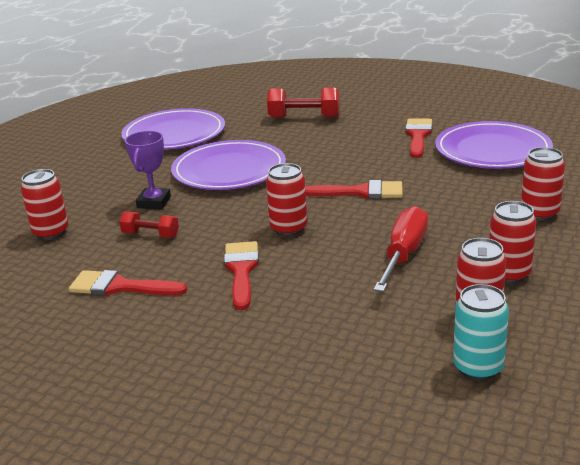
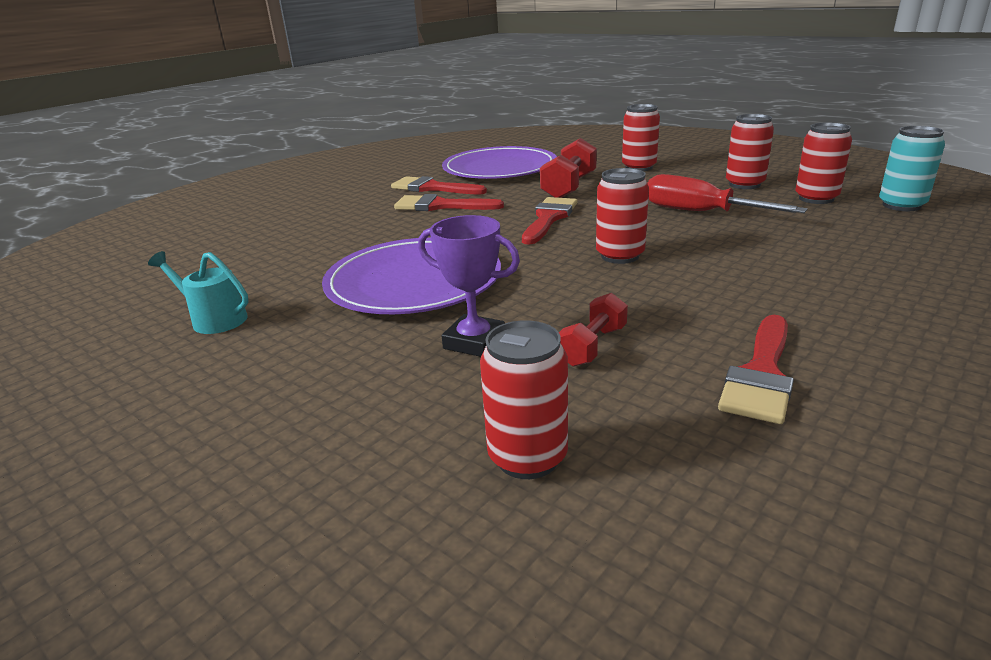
camera: 75 degrees left, 0 degrees up
purple plate [121,108,225,150] -> turquoise watering can [148,251,249,334]
red brush [224,241,259,310] -> red brush moved to [394,194,504,211]
red dumbbell [267,88,340,118] -> red dumbbell moved to [540,138,597,198]

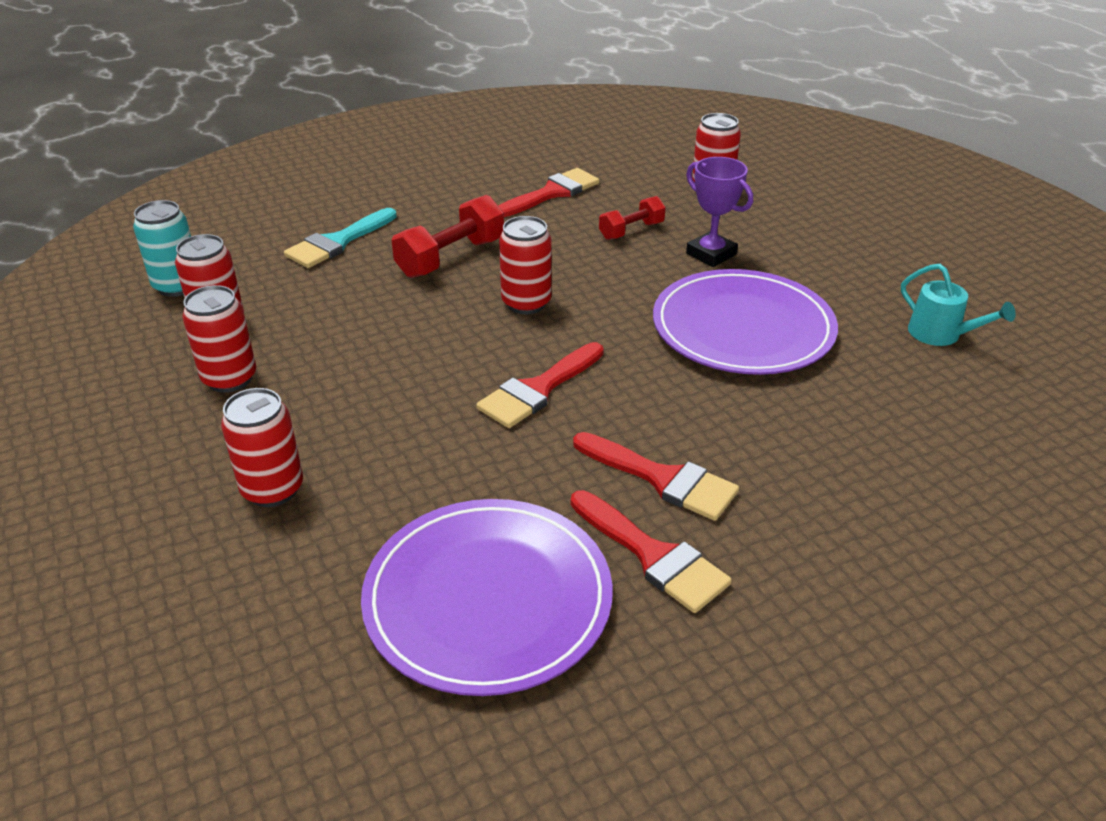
camera: 160 degrees left, 10 degrees up
red dumbbell [540,138,597,198] -> red dumbbell moved to [392,195,504,278]
red screwdriver [647,174,807,213] -> none
none -> turquoise brush [284,208,397,268]

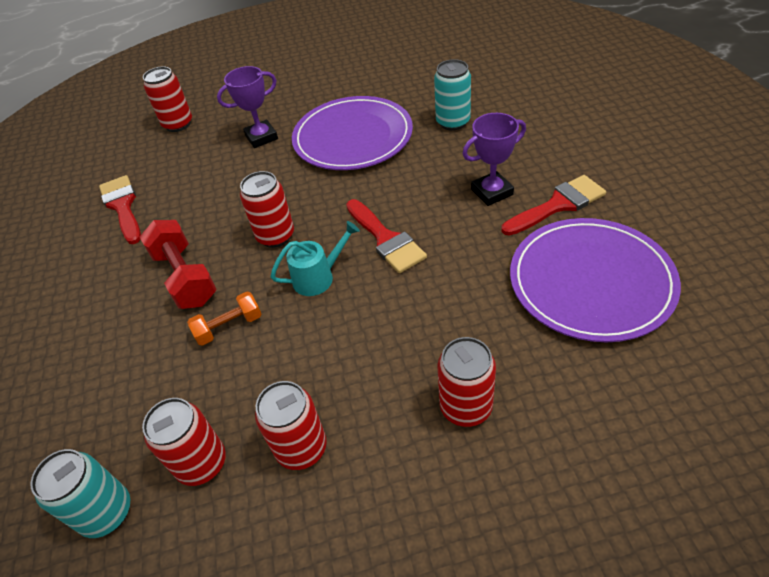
camera: 70 degrees left, 10 degrees up
turquoise brush [284,208,397,268] -> none
red brush [573,432,739,521] -> purple trophy [463,113,526,206]
red dumbbell [599,196,666,240] -> none
turquoise watering can [901,264,1016,346] -> turquoise watering can moved to [270,221,360,296]
none -> orange dumbbell [187,292,262,346]
none -> turquoise can [434,59,471,131]

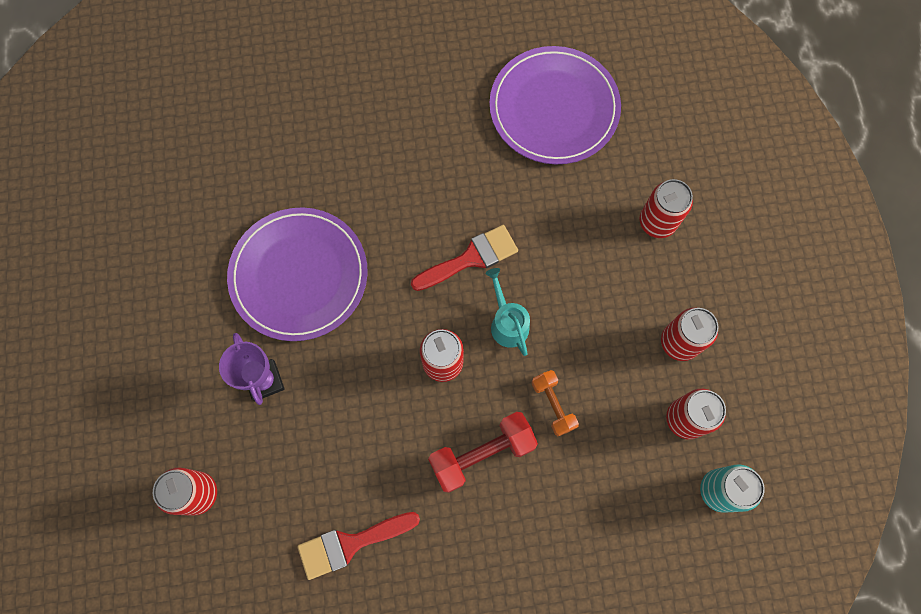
camera: 90 degrees left, 25 degrees up
turquoise can [434,59,471,131] -> none
purple trophy [463,113,526,206] -> none
red brush [501,175,606,236] -> none

